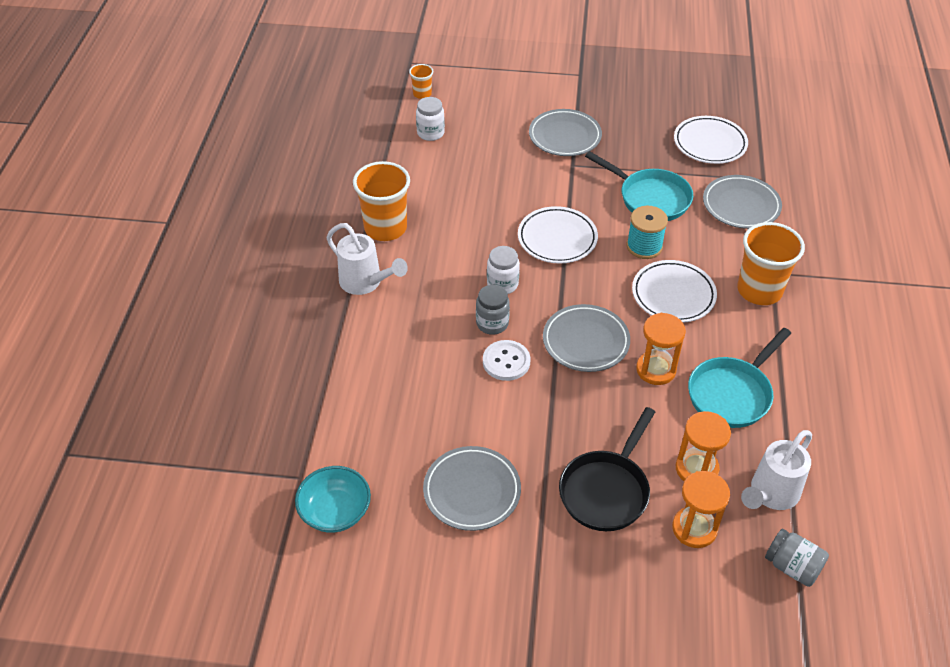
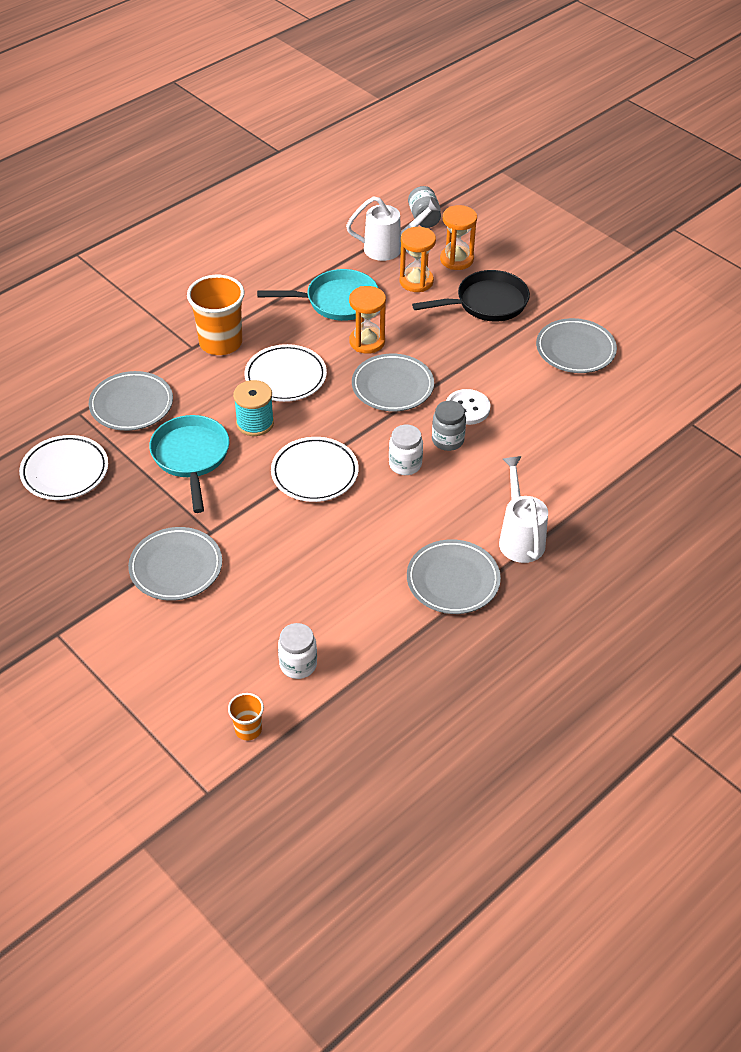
camera: 140 degrees left, 0 degrees up
turquoise bowl [295,466,371,533] -> none
orange cup [353,161,410,241] -> grey plate [407,539,501,614]

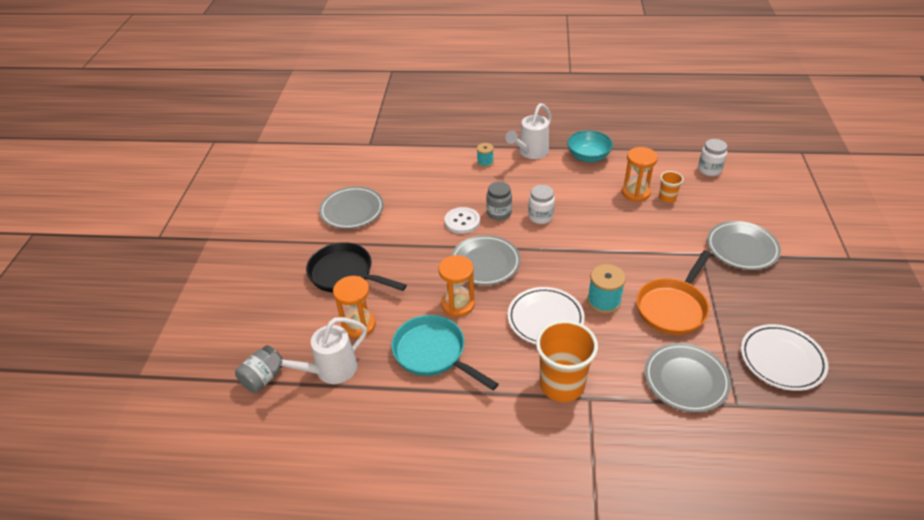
camera: 130 degrees left, 5 degrees down
turquoise pan [149,415,229,513] -> orange pan [637,250,711,335]
orange cup [228,693,264,740] -> orange cup moved to [659,171,683,203]
white plate [271,437,359,502] -> none
white watering can [346,196,441,261] -> white watering can turned 75 degrees counterclockwise [268,317,367,384]
grey plate [407,539,501,614] -> turquoise bowl [567,130,613,162]
orange hourglass [440,205,477,270] -> orange hourglass moved to [622,147,658,202]
none -> turquoise spool [477,143,494,167]

